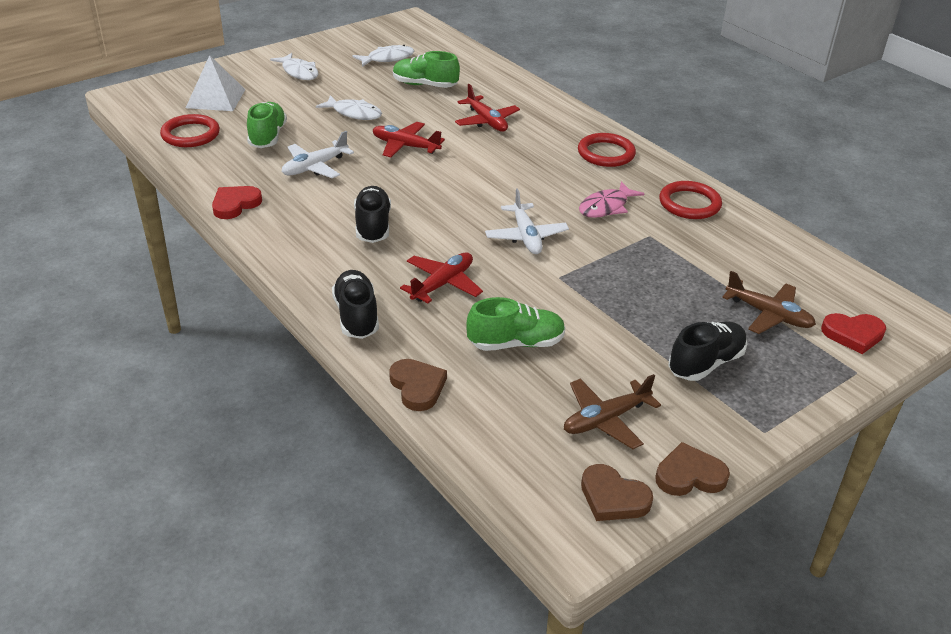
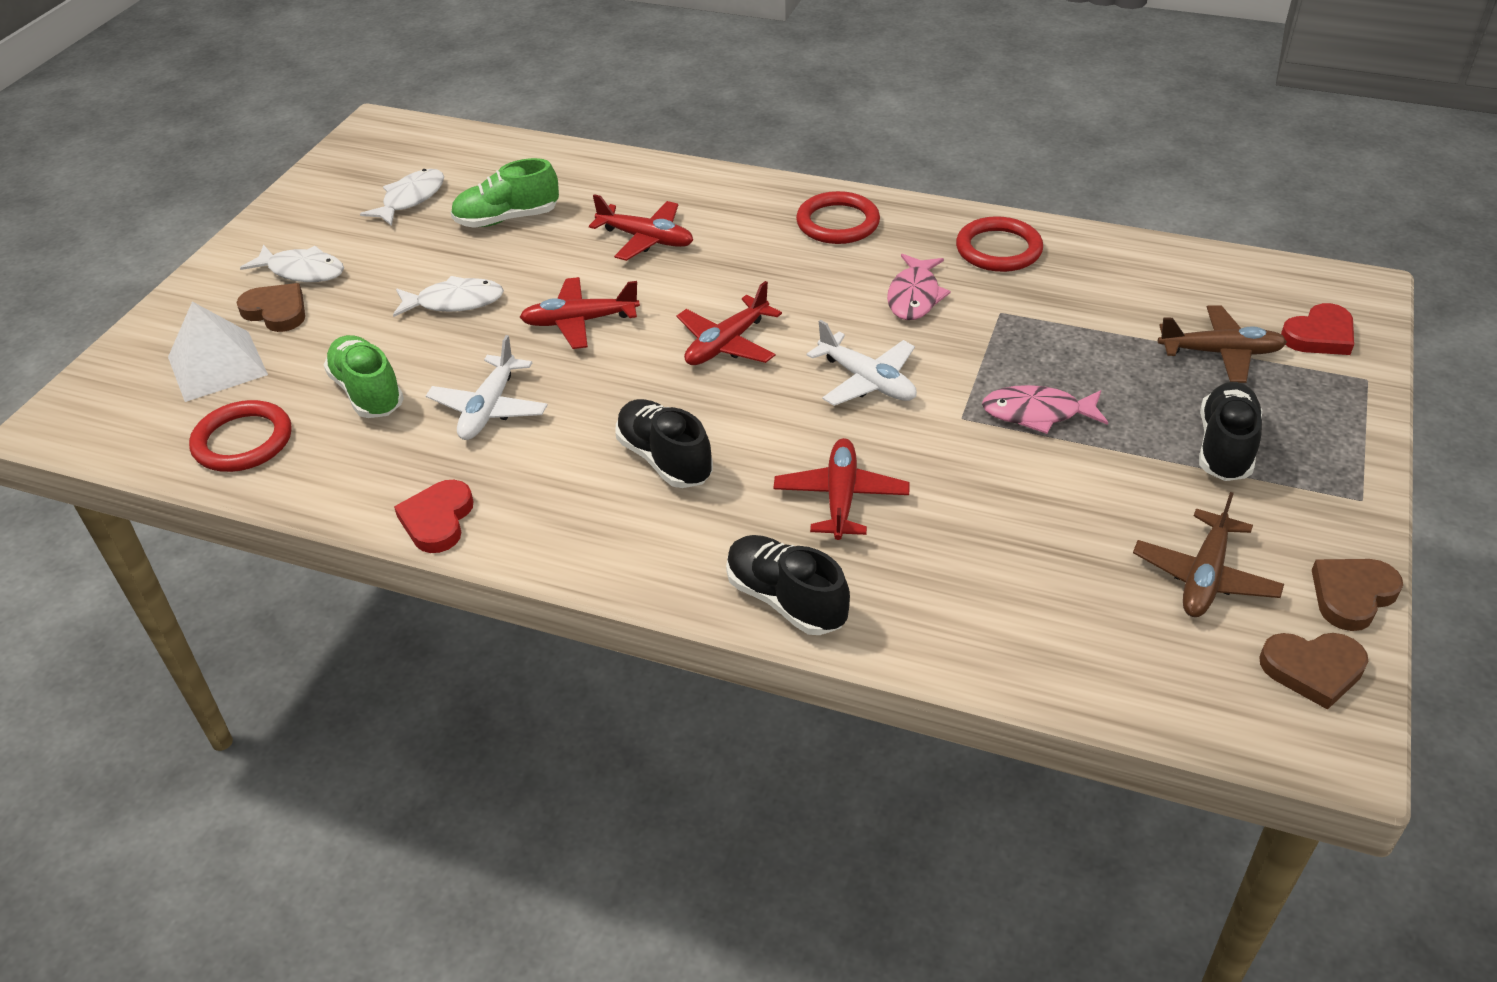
camera: 30 degrees left, 5 degrees up
brown heart [389,359,447,411] -> brown heart moved to [236,283,305,332]
green shoe [466,297,566,351] -> none
none -> red plane [677,281,782,365]
none -> pink fish [982,385,1108,434]

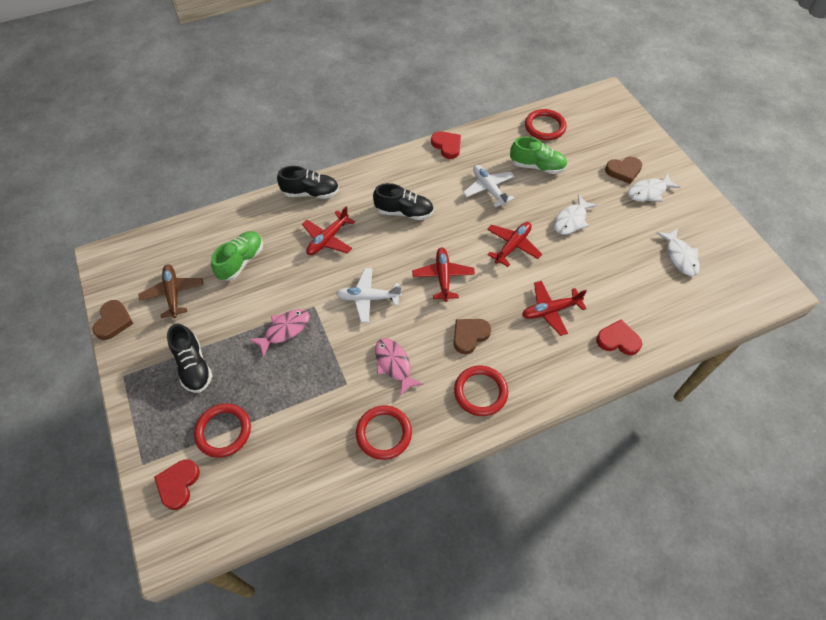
camera: 135 degrees right, 15 degrees up
white pyramid [168,302,268,402] -> none
green shoe [450,158,559,228] -> green shoe moved to [211,231,263,281]
red plane [773,438,909,540] -> red plane turned 75 degrees clockwise [302,206,355,255]
brown plane [1158,305,1287,383] -> red ring [194,403,251,458]
brown heart [1259,633,1368,710] -> brown heart moved to [454,319,491,354]
none -> red heart [596,320,642,355]

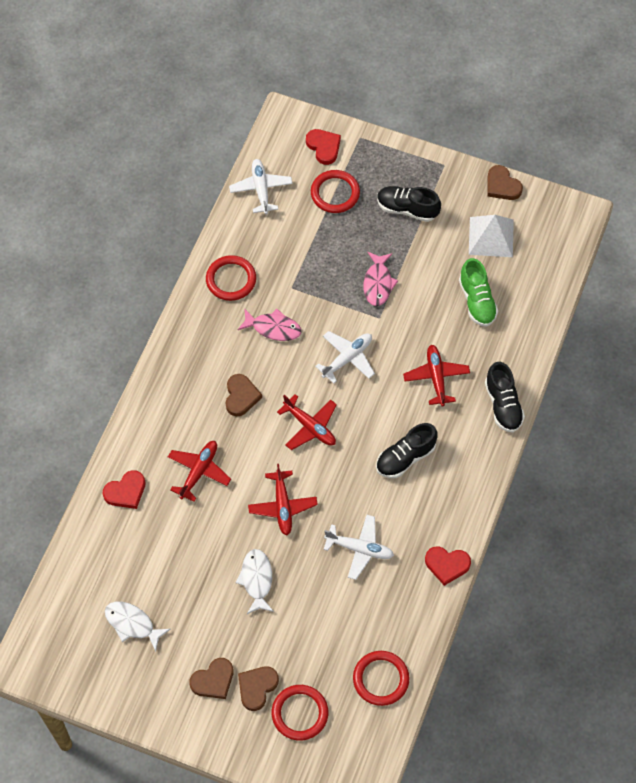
camera: 135 degrees right, 5 degrees up
brown plane [138,264,203,318] -> white pyramid [469,215,514,257]
black shoe [277,166,339,199] -> black shoe turned 60 degrees counterclockwise [485,362,525,432]
red ring [454,366,508,416] -> red ring moved to [272,685,328,740]
green shoe [510,137,567,174] -> none
white fish [628,173,681,202] -> brown heart [189,658,234,699]
none -> white plane [229,159,293,214]

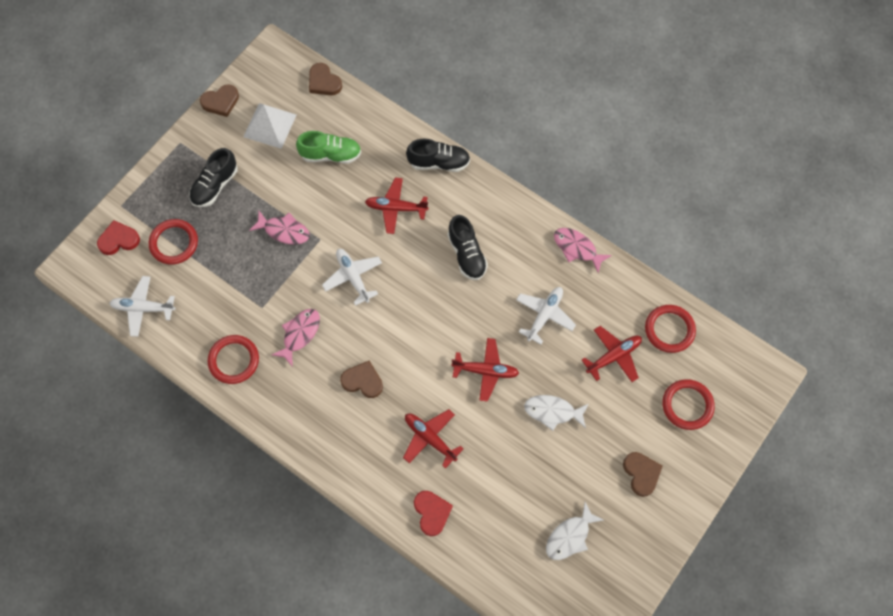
camera: 75 degrees left, 5 degrees up
brown heart [238,666,279,711] -> brown heart moved to [309,63,342,95]
red plane [277,394,337,450] -> red plane moved to [582,326,642,382]
red heart [425,546,471,586] -> pink fish [554,228,612,273]

